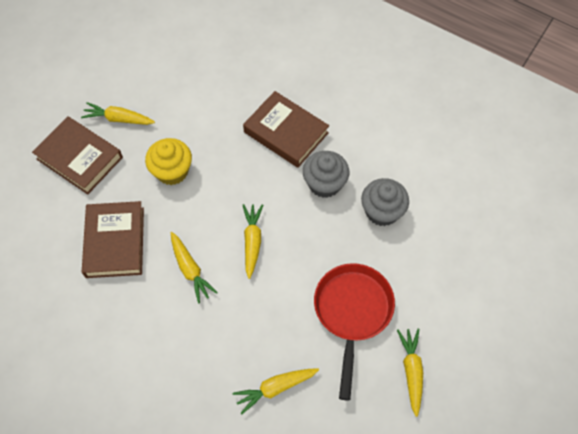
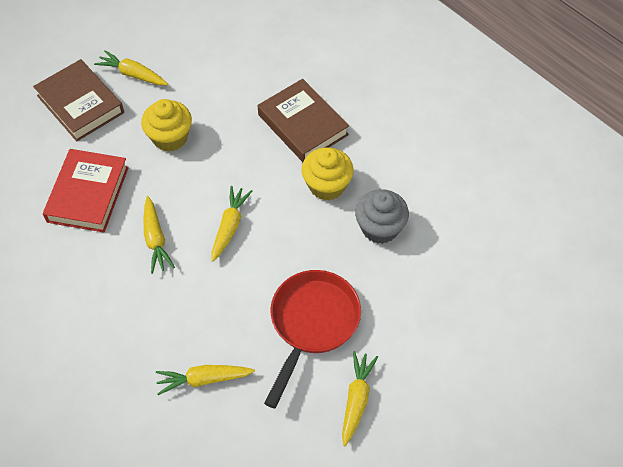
camera: 15 degrees right, 5 degrees down
brown book [82,201,144,278] -> red book [43,149,129,233]
grey cupcake [303,151,349,198] -> yellow cupcake [301,147,354,201]

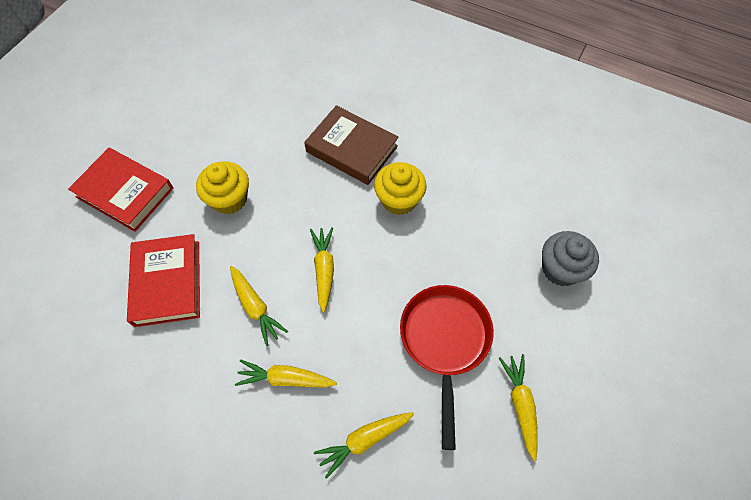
camera: 20 degrees left, 5 degrees up
brown book [33,59,124,141] -> red book [68,148,173,232]
yellow carrot [94,50,168,85] -> yellow carrot moved to [235,360,337,388]
grey cupcake [355,189,409,244] -> grey cupcake moved to [542,231,599,286]

